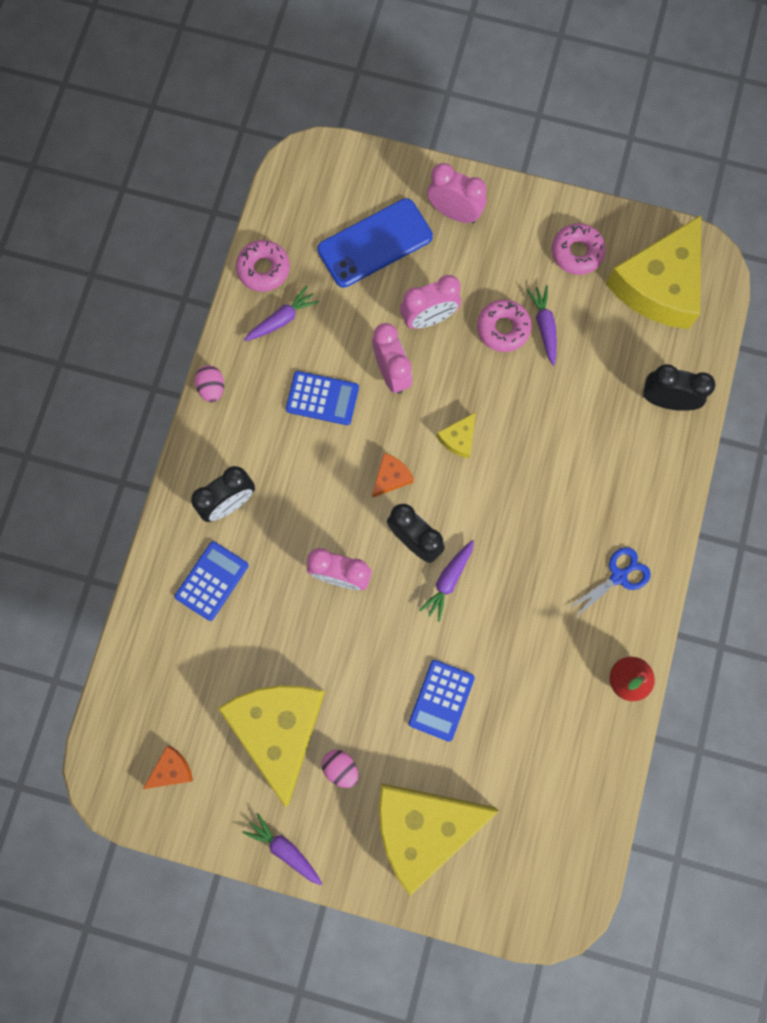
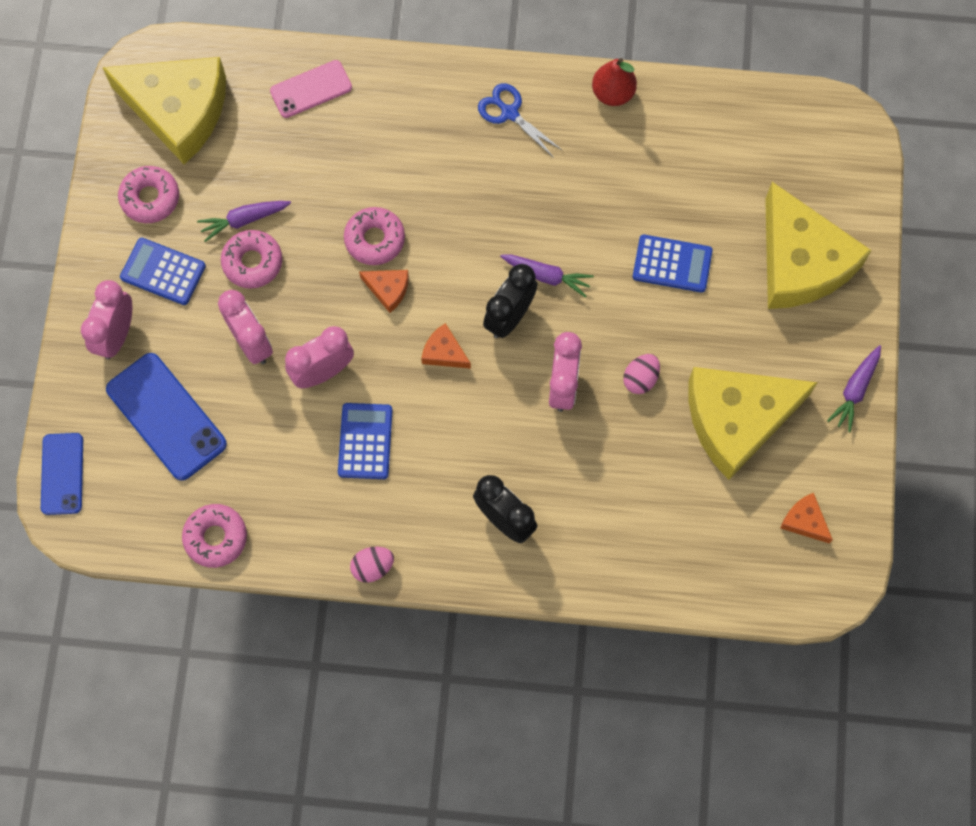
camera: 100 degrees left, 5 degrees down
blue calculator [175,541,248,621] -> blue calculator moved to [120,238,206,305]
purple carrot [244,286,319,341] -> none
pink egg [322,750,358,788] -> pink egg moved to [623,354,660,394]
yellow cheese [436,412,476,458] -> orange cheese [359,270,409,313]
black clock [643,364,715,411] -> pink phone [270,60,352,118]
none -> blue phone [41,433,83,515]
none -> pink donut [344,207,405,265]

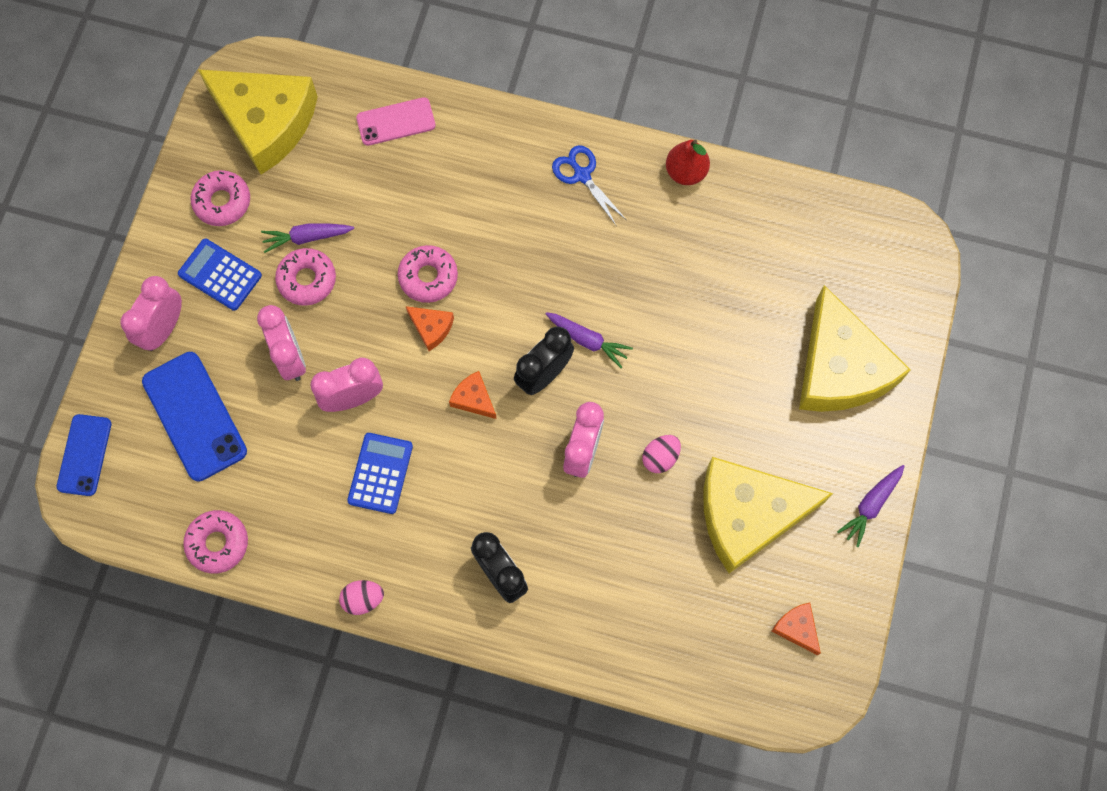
camera: 10 degrees right, 0 degrees up
blue calculator [633,235,713,293] -> none

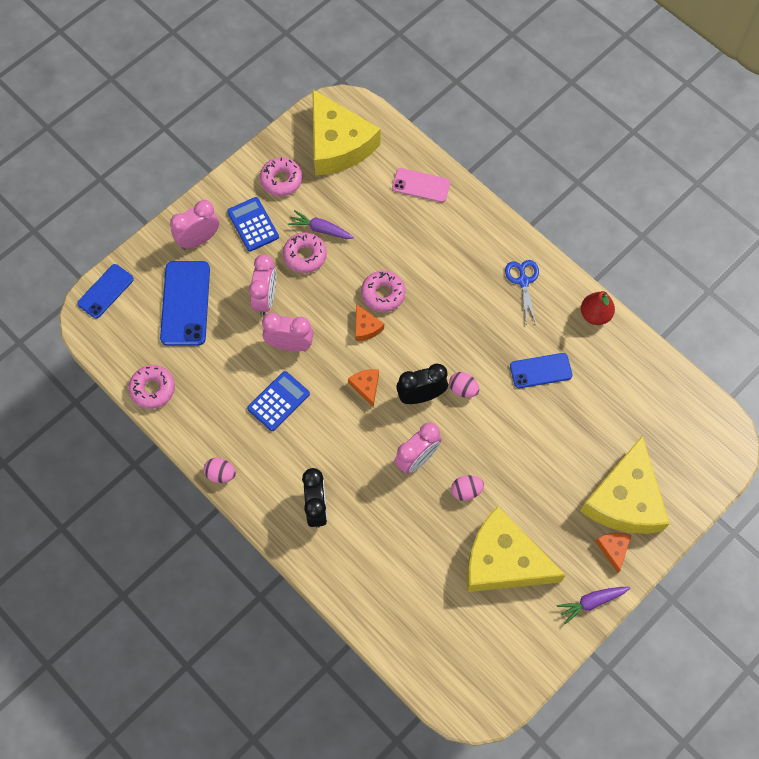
camera: 30 degrees right, 5 degrees down
purple carrot [546,312,633,368] -> pink egg [449,372,479,398]
orange cheese [771,602,821,655] -> orange cheese moved to [595,533,632,573]
none -> blue phone [510,353,572,388]

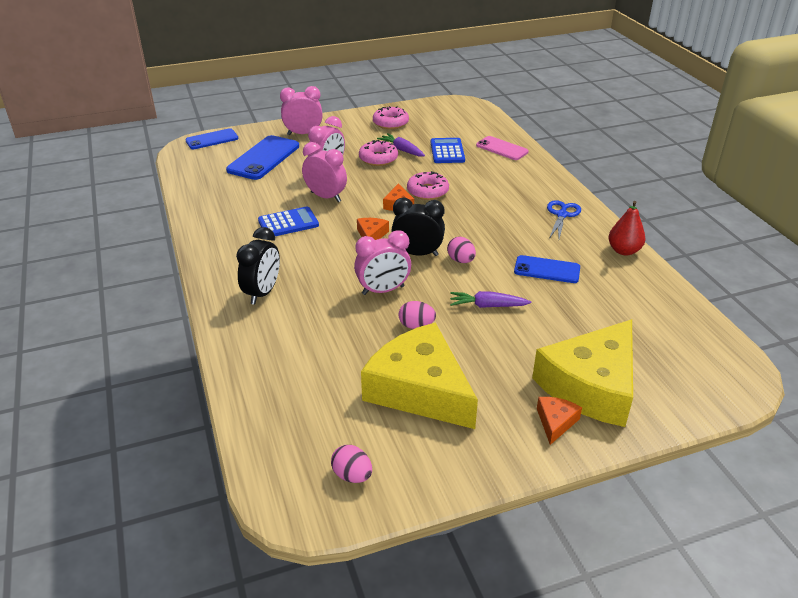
camera: 25 degrees right, 30 degrees down
pink donut [128,365,175,409] -> none
pink egg [203,458,236,483] -> pink egg moved to [331,445,372,483]
blue calculator [227,197,279,252] -> blue calculator moved to [431,138,465,163]
yellow cheese [312,89,381,176] -> none
purple carrot [557,587,630,624] -> purple carrot moved to [450,291,531,308]

